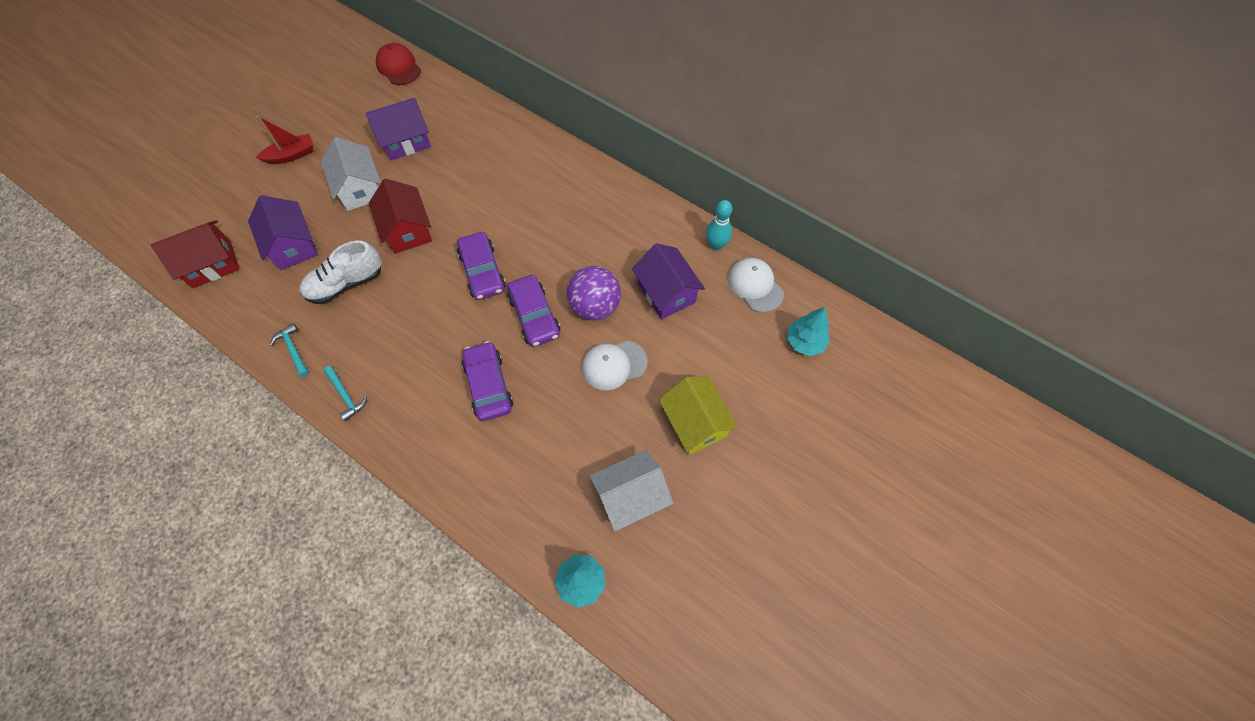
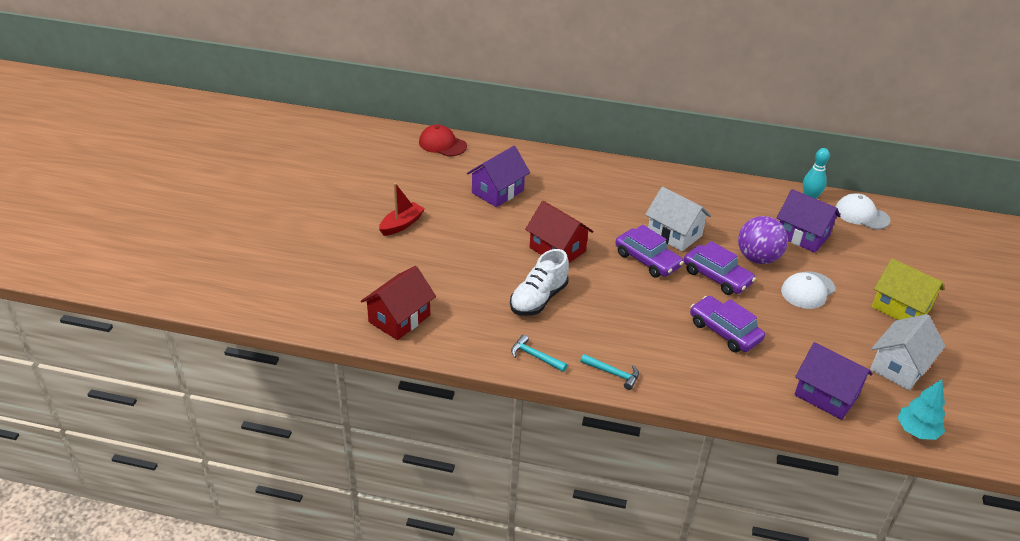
camera: 25 degrees left, 25 degrees down
purple house [248,195,318,270] -> purple house moved to [794,342,873,420]
white house [321,137,381,211] -> white house moved to [645,186,711,251]
turquoise tree [787,307,830,356] -> none

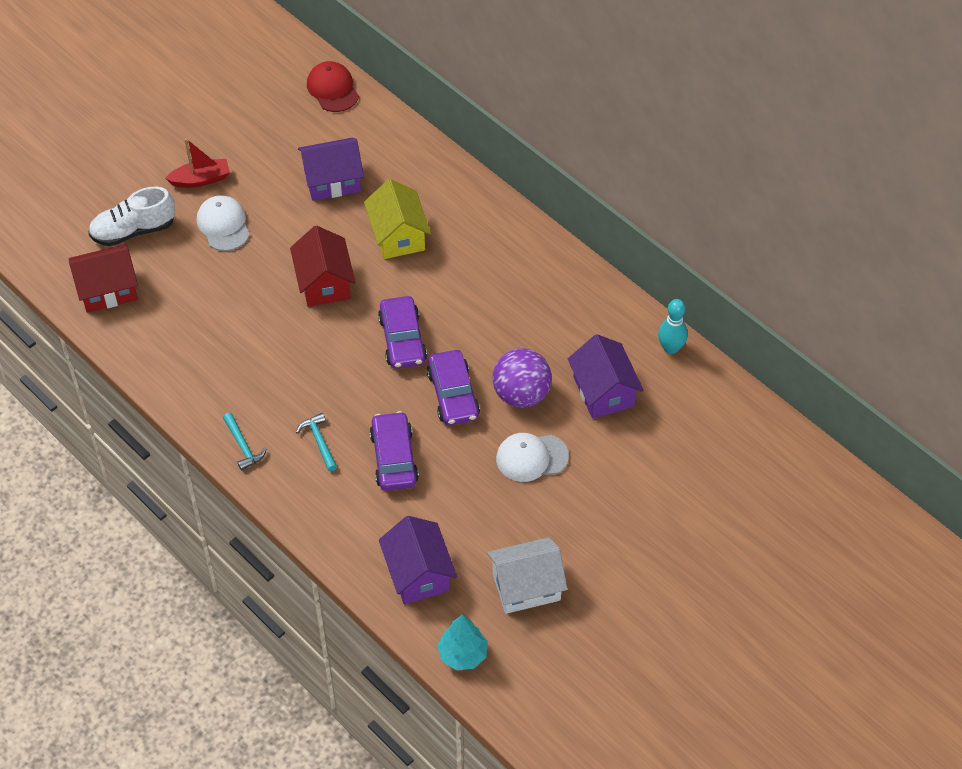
camera: 35 degrees right, 15 degrees up
white shoe [510,249,569,316] -> white shoe moved to [88,187,175,246]
turquoise hammer [511,335,567,372] -> turquoise hammer moved to [296,413,337,472]
white house [645,186,711,251] -> none
white cap [836,193,890,230] -> white cap moved to [197,195,250,251]
yellow house [872,258,944,320] -> yellow house moved to [364,179,431,259]

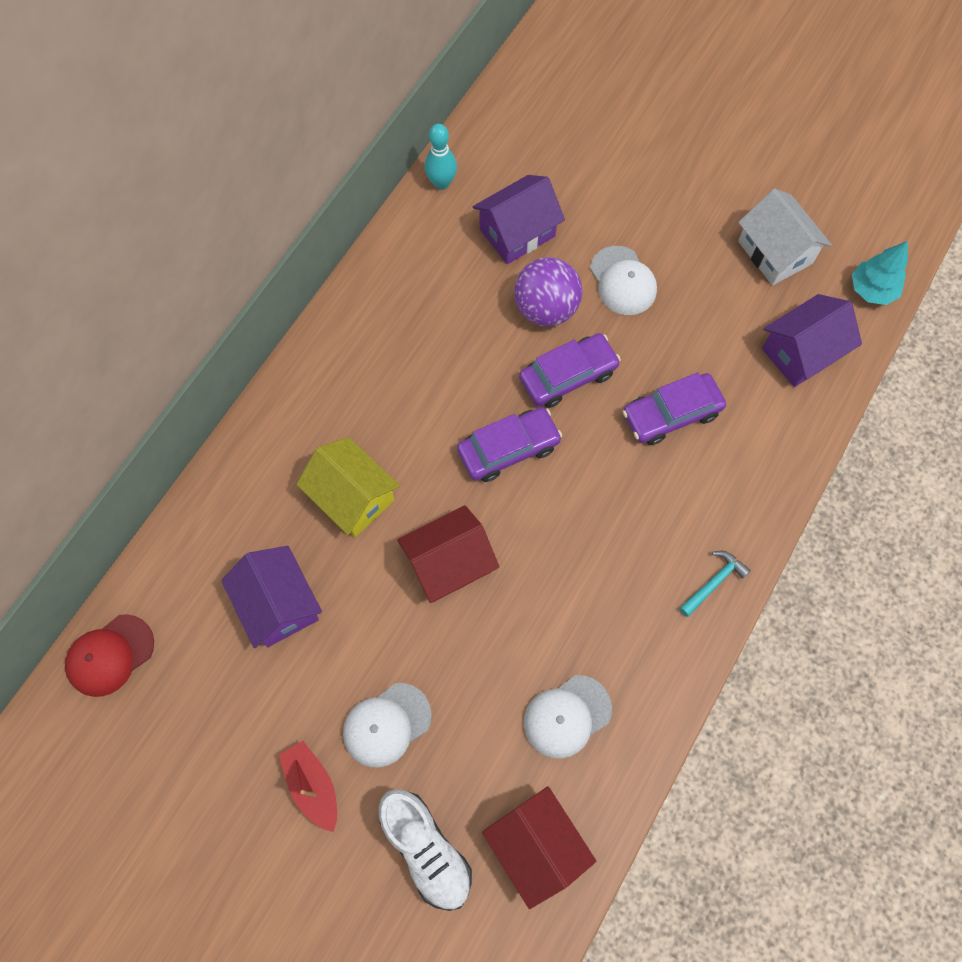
camera: 105 degrees left, 15 degrees up
turquoise hammer [296,413,337,472] -> none
yellow house [364,179,431,259] -> yellow house turned 75 degrees clockwise [296,437,400,537]
none -> white cap [524,675,612,759]

